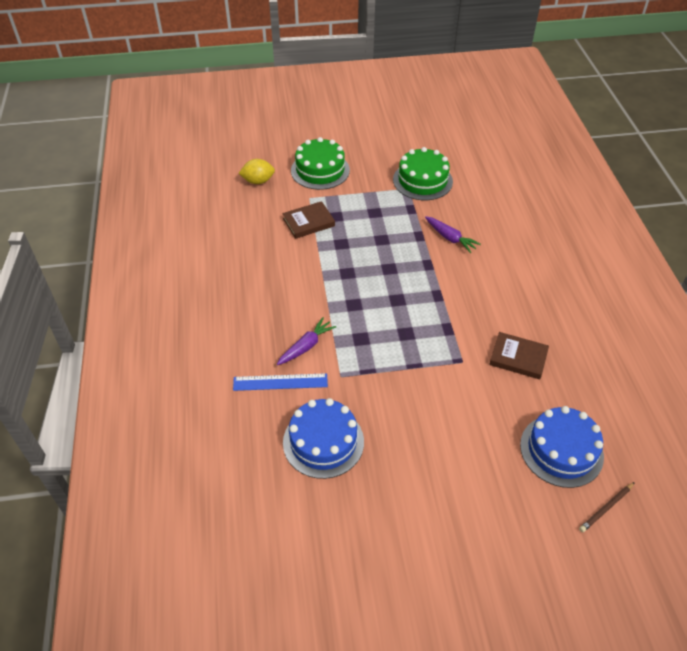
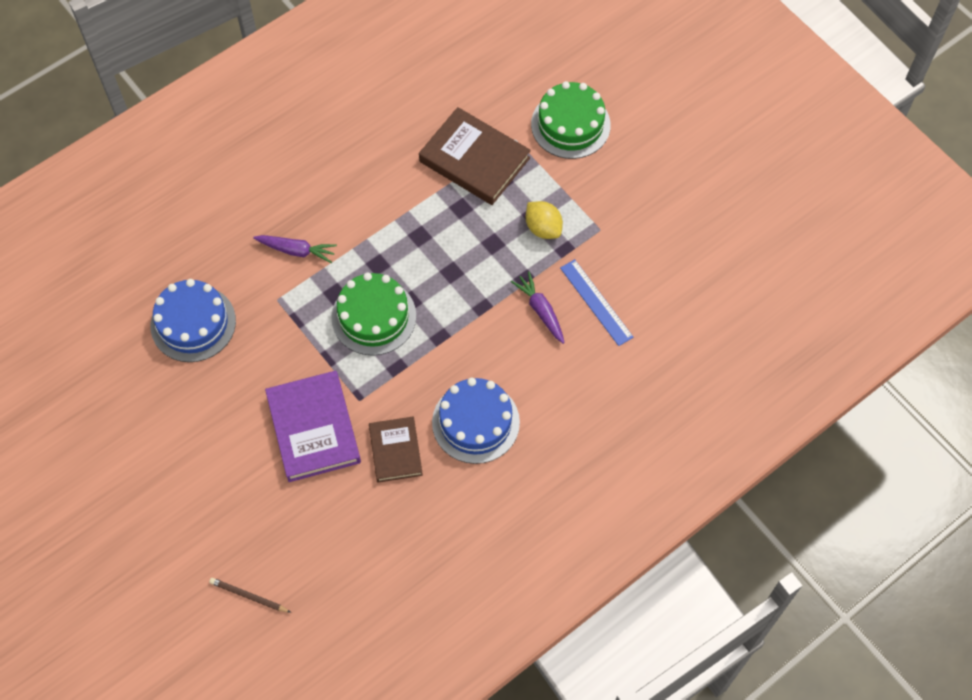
camera: 60 degrees right, 15 degrees up
blue ruler [233,373,328,391] -> blue ruler moved to [560,259,634,346]
yellow lemon [239,159,275,184] -> yellow lemon moved to [526,201,563,239]
brown book [282,201,335,239] -> brown book [419,107,531,205], size x1.62
green cake [393,147,453,200] -> green cake moved to [331,273,416,356]
purple carrot [425,216,481,253] -> purple carrot turned 135 degrees clockwise [511,272,565,344]
blue cake [520,406,604,488] -> blue cake moved to [432,378,520,464]
none -> purple book [265,371,361,482]

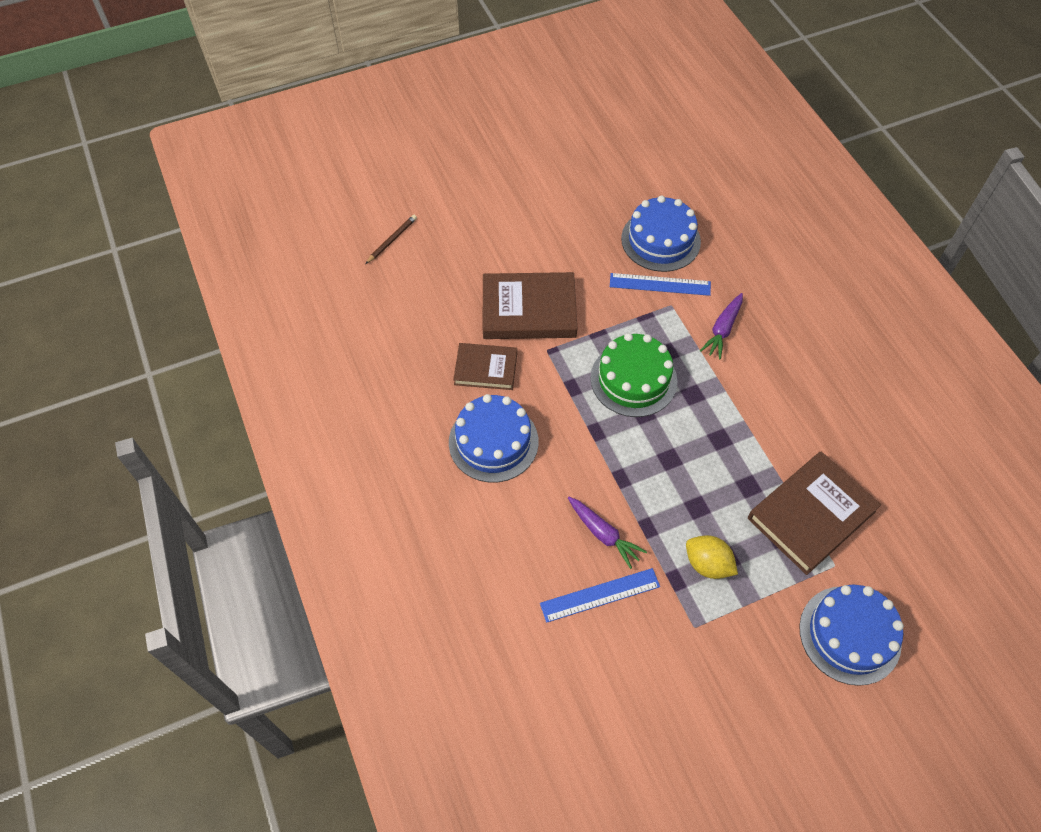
camera: 105 degrees right, 5 degrees down
purple book [265,371,361,482] -> brown book [483,272,577,339]
purple carrot [511,272,565,344] -> purple carrot turned 60 degrees clockwise [568,497,647,569]
yellow lemon [526,201,563,239] -> yellow lemon turned 60 degrees clockwise [686,535,738,579]
green cake [531,81,611,159] -> blue cake [799,585,904,686]
none -> blue ruler [610,273,711,296]

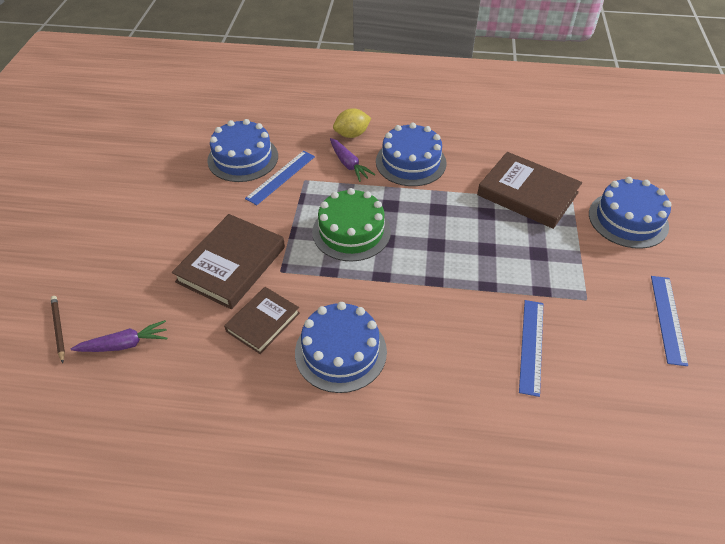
camera: 60 degrees left, 10 degrees down
purple carrot [568,497,647,569] -> purple carrot moved to [71,320,167,352]
yellow lemon [686,535,738,579] -> yellow lemon moved to [333,108,371,138]
brown book [748,452,881,575] -> brown book turned 45 degrees counterclockwise [477,152,582,229]
none -> blue cake [376,123,447,186]
none -> blue ruler [651,276,688,366]

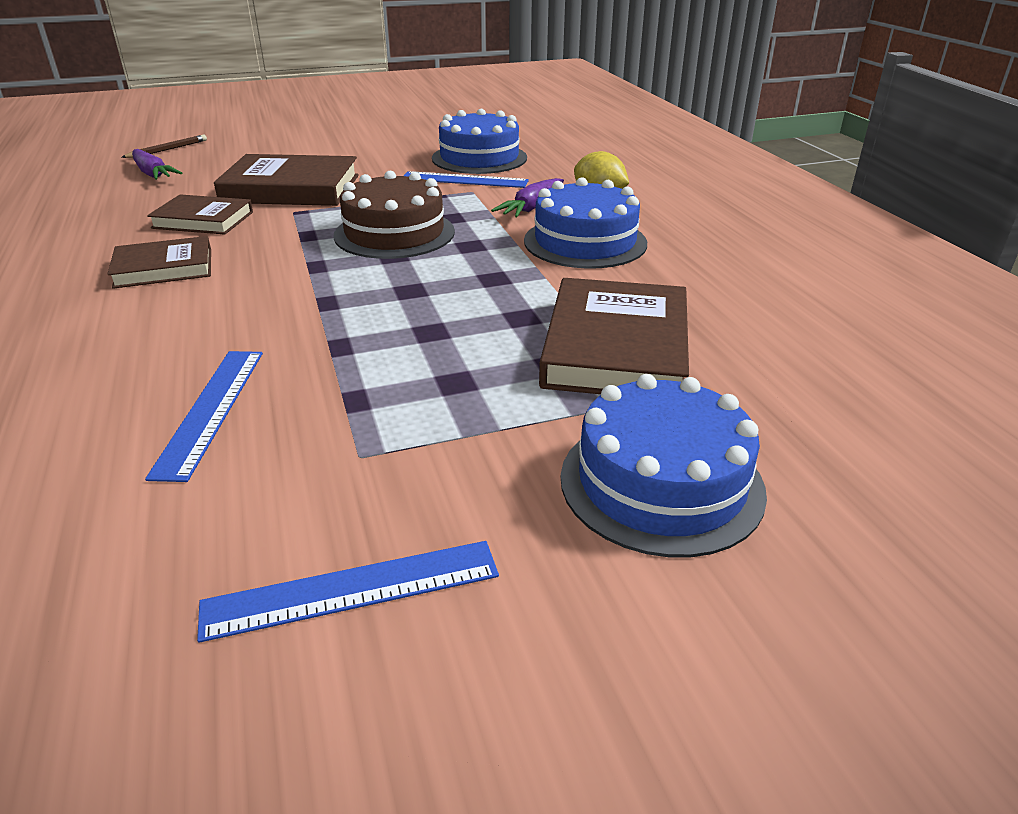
camera: 65 degrees right, 15 degrees down
blue cake [295,302,387,393] -> brown book [108,236,211,289]
green cake [312,188,391,262] -> brown cake [333,171,455,259]
blue ruler [519,300,543,397] -> blue ruler turned 75 degrees counterclockwise [145,351,263,482]

